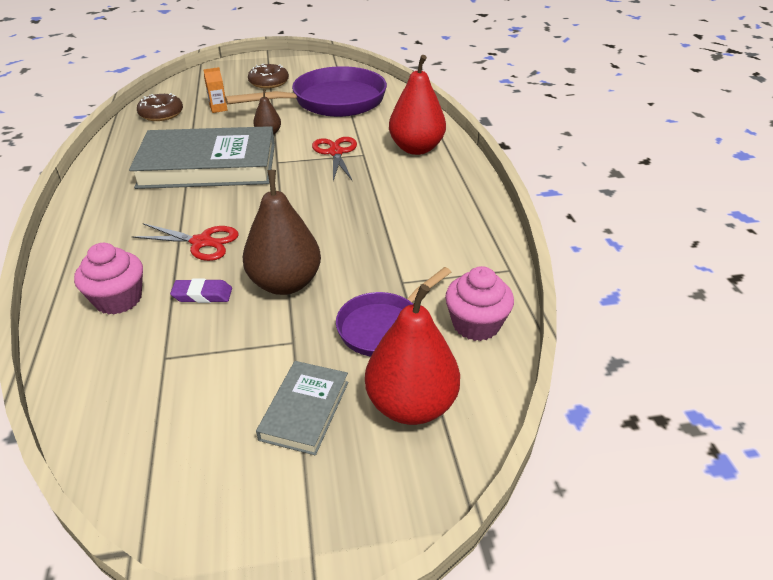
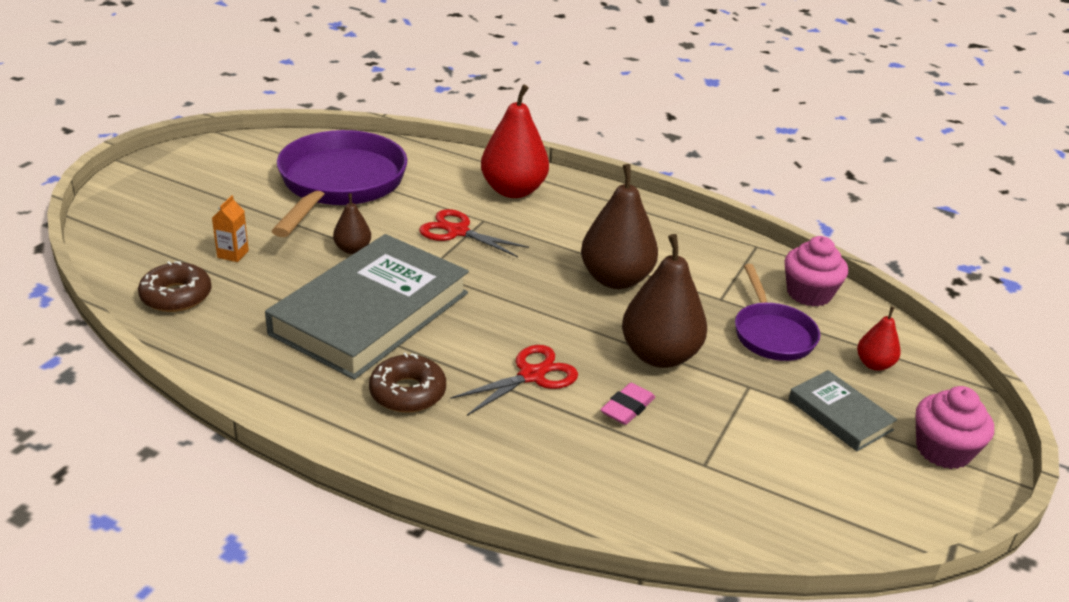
camera: 55 degrees left, 5 degrees down
pink cupcake [74,243,143,315] -> pink cupcake moved to [915,386,994,469]
purple eraser [170,278,232,303] -> pink eraser [600,383,655,425]
brown donut [248,64,289,89] -> brown donut moved to [369,353,446,413]
red pear [365,284,460,425] -> red pear [857,306,901,371], size x0.50
none -> brown pear [581,164,658,289]

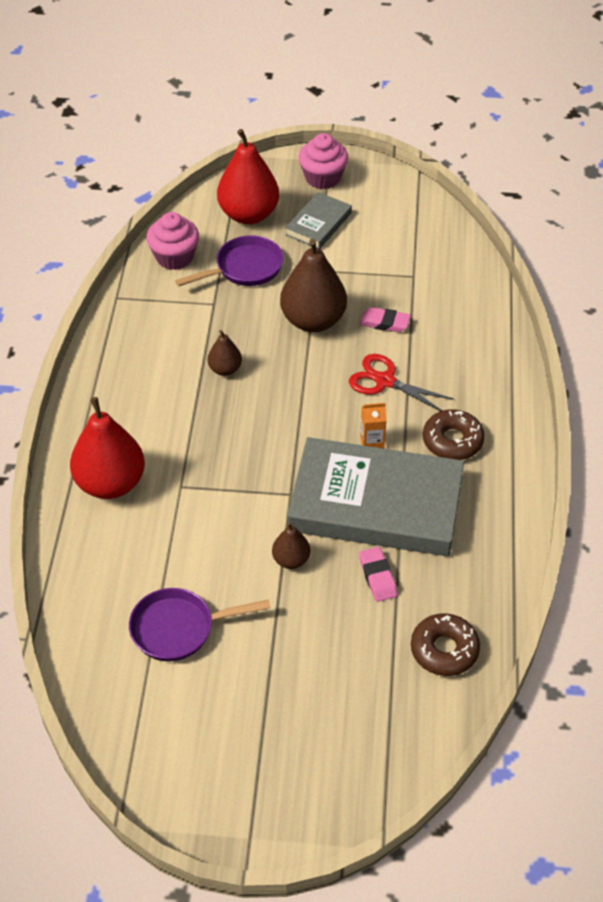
camera: 110 degrees left, 15 degrees up
orange carton [212,195,249,262] -> orange carton moved to [360,403,386,449]
purple pan [272,130,407,237] -> purple pan [129,588,270,662], size x0.55
red scissors [419,209,529,257] -> none
brown pear [581,164,658,289] -> brown pear [208,330,242,376], size x0.50
red pear [857,306,901,371] -> red pear [217,129,279,224], size x1.99
none -> pink eraser [359,547,397,602]

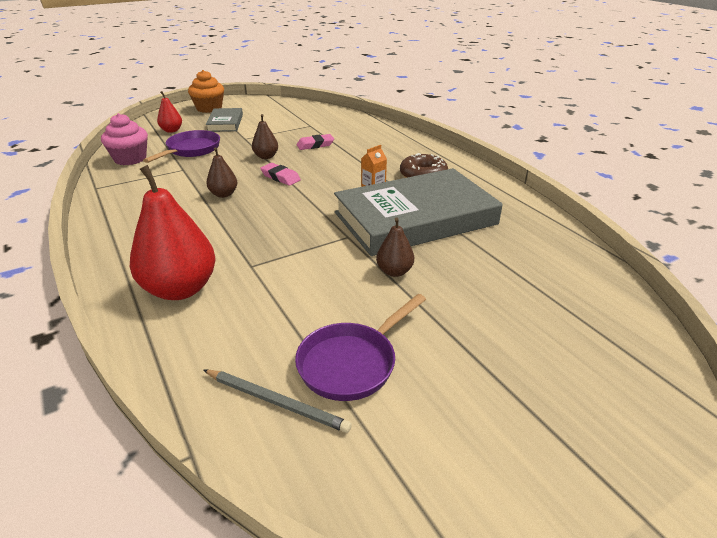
camera: 35 degrees left, 15 degrees down
red pear [217,129,279,224] -> red pear [157,91,182,133], size x0.50
brown pear [280,239,347,332] -> brown pear [252,114,278,159], size x0.50
pink cupcake [298,133,348,189] -> orange cupcake [188,70,224,113]
red scissors [349,354,454,411] -> none
pink eraser [359,547,397,602] -> pink eraser moved to [260,163,301,186]
brown donut [411,613,480,676] -> none
none -> grey pencil [204,370,352,433]

